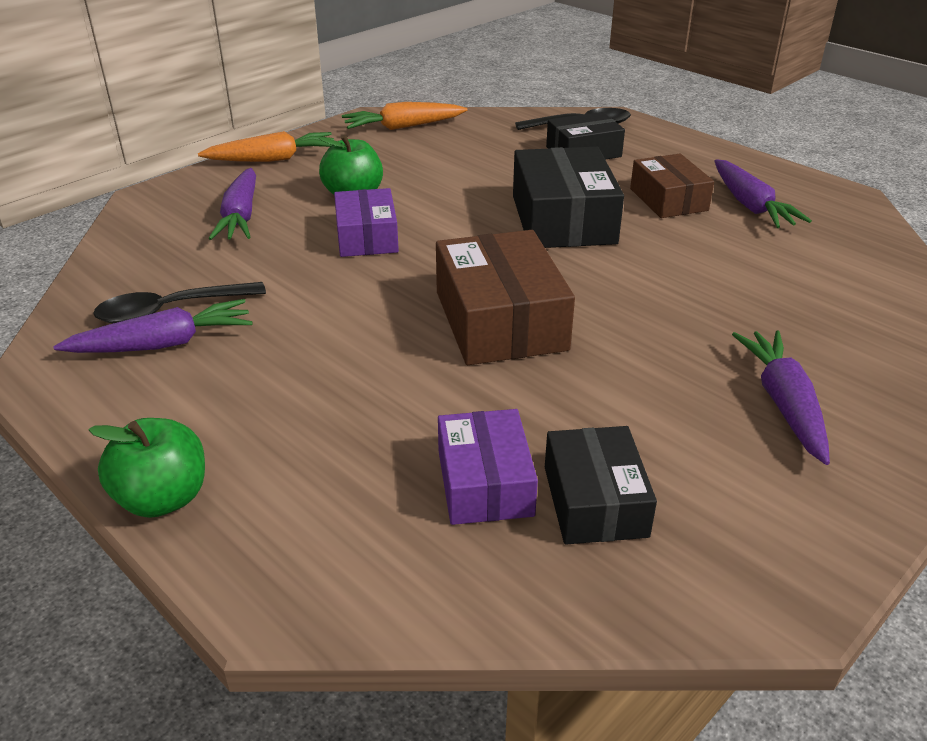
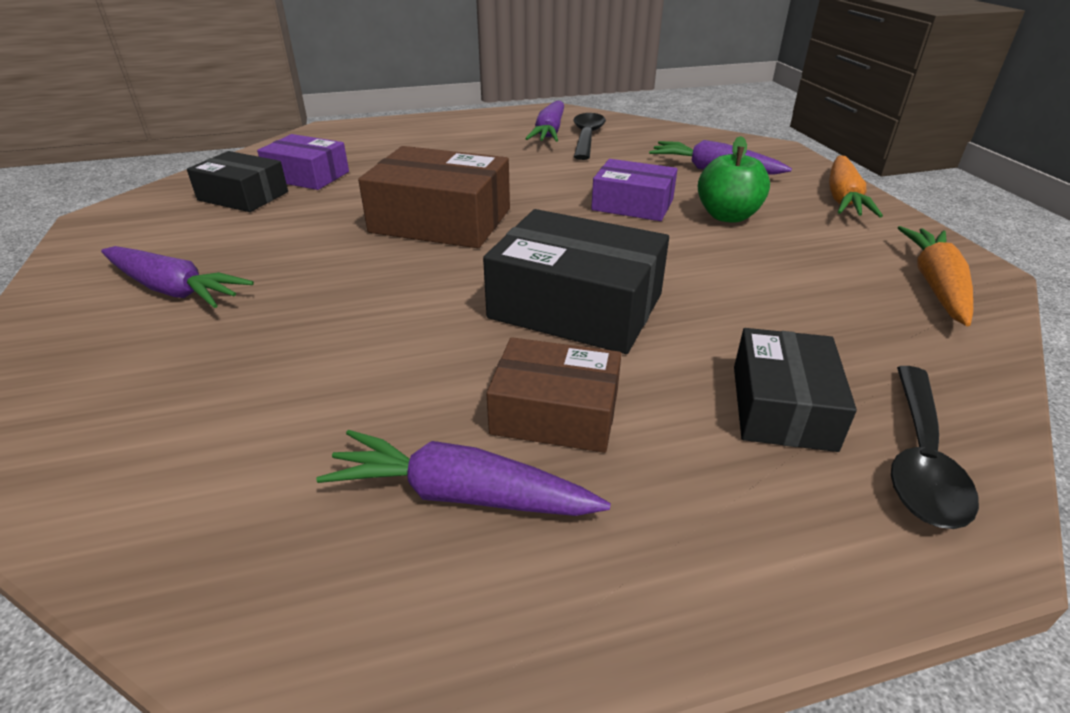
camera: 120 degrees right, 0 degrees up
green apple [89,418,205,518] -> none

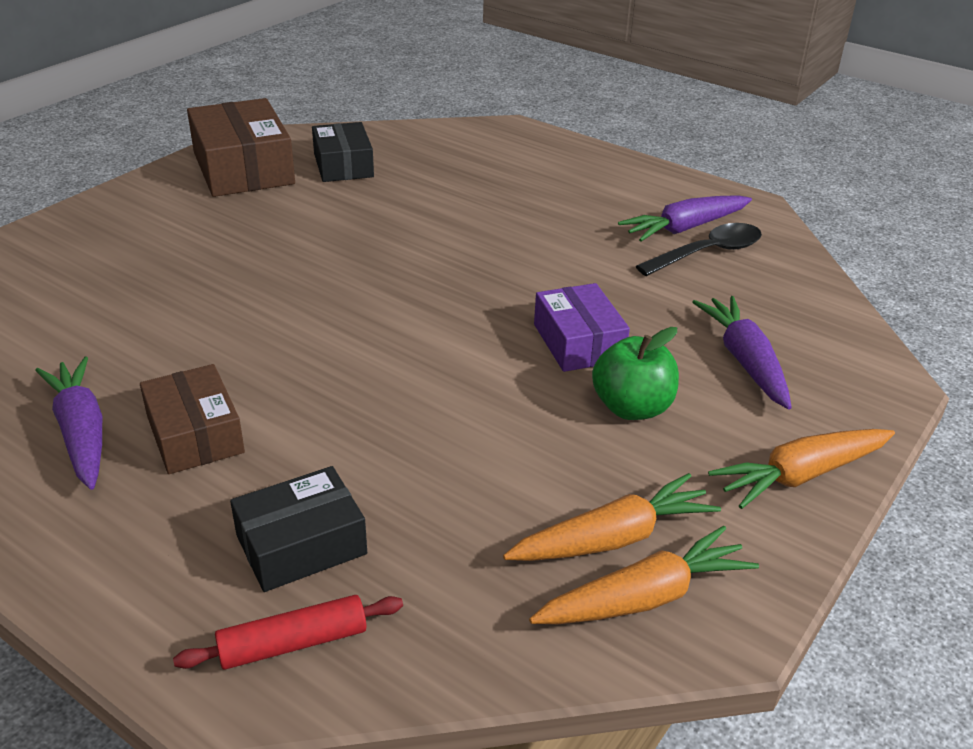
camera: 50 degrees right, 0 degrees up
purple carrot [101,246,254,308] -> none
purple box [257,134,349,190] -> none
brown box [358,146,510,248] -> brown box moved to [187,98,295,197]
black box [483,209,669,354] -> none
black spoon [891,366,979,529] -> red rolling pin [173,595,403,670]
none -> orange carrot [503,473,721,561]

